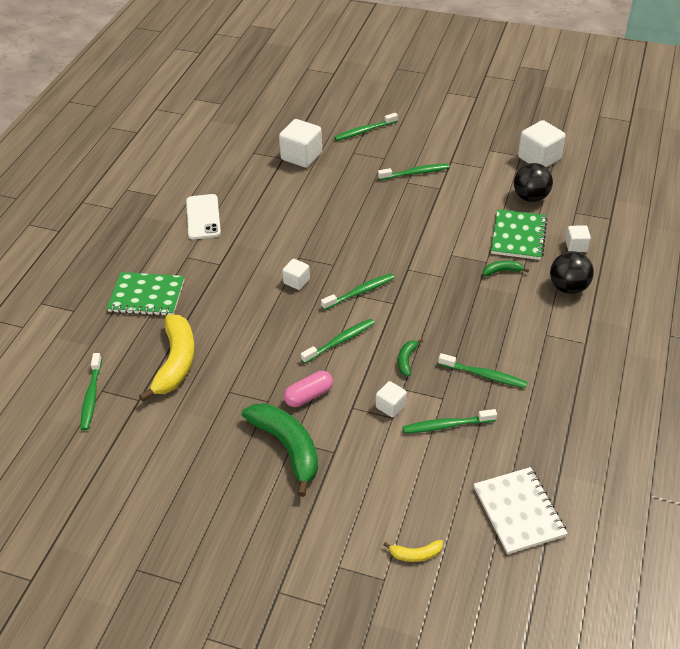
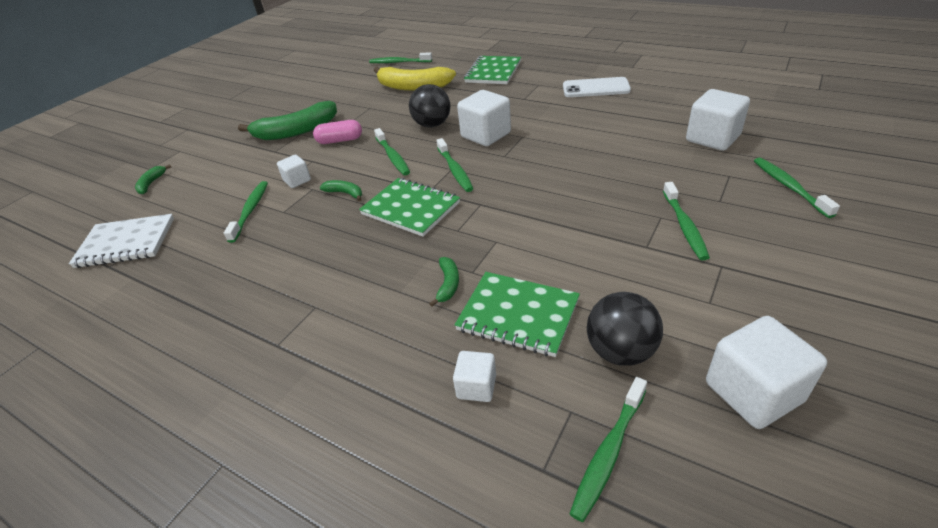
camera: 105 degrees right, 5 degrees down
white cube [282,259,310,290] -> white cube [457,90,511,146], size x1.81
pink capsule [284,371,333,407] -> pink capsule turned 75 degrees counterclockwise [313,120,362,144]
yellow banana [384,540,443,562] -> green banana [135,164,171,194]
green toothbrush [438,353,527,388] -> green toothbrush moved to [570,377,647,522]
black ball [550,251,594,294] -> black ball moved to [409,84,451,128]
none -> green notebook [359,178,460,237]

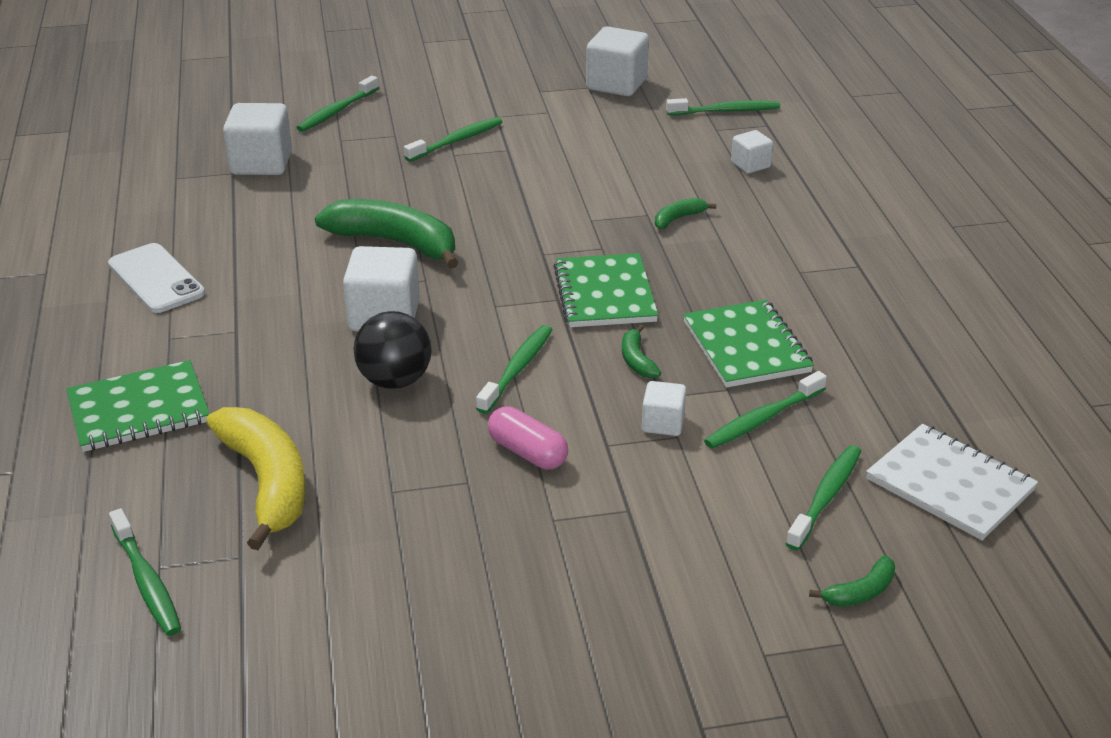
camera: 135 degrees left, 5 degrees down
green banana [238,101,337,140] -> green banana moved to [315,199,459,269]
green toothbrush [436,138,473,192] -> green toothbrush moved to [786,445,861,550]
green notebook [455,272,580,357] -> green notebook moved to [683,300,814,388]
black ball [587,292,663,366] -> none

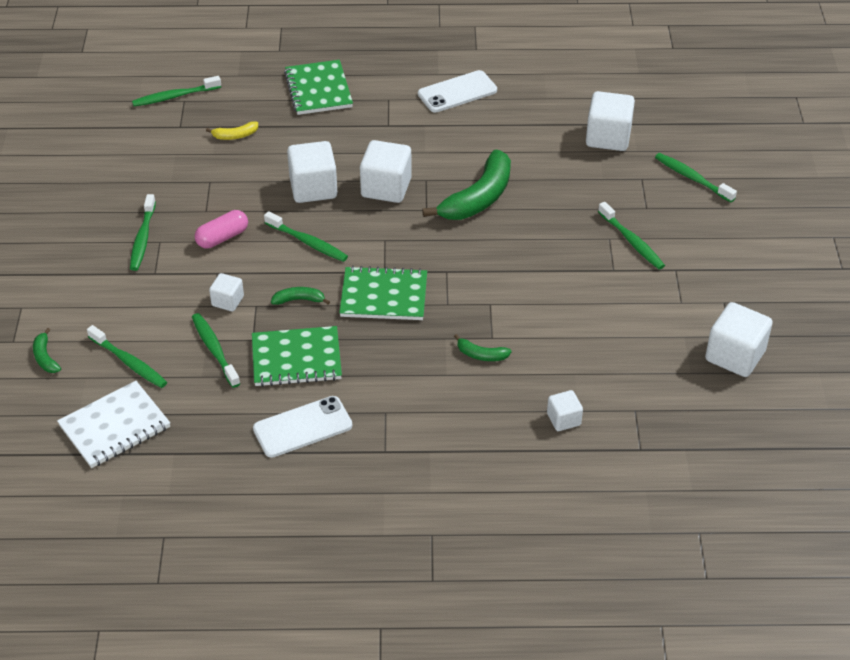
camera: 100 degrees right, 10 degrees up
yellow banana [206,407,306,550] -> yellow banana [206,121,258,140], size x0.45
black ball [353,311,432,389] -> white cube [287,141,338,203]
green banana [655,198,716,229] -> green banana turned 135 degrees clockwise [454,334,512,361]
green toothbrush [666,98,780,115] -> green toothbrush moved to [130,194,156,271]
none -> white phone [253,396,352,458]

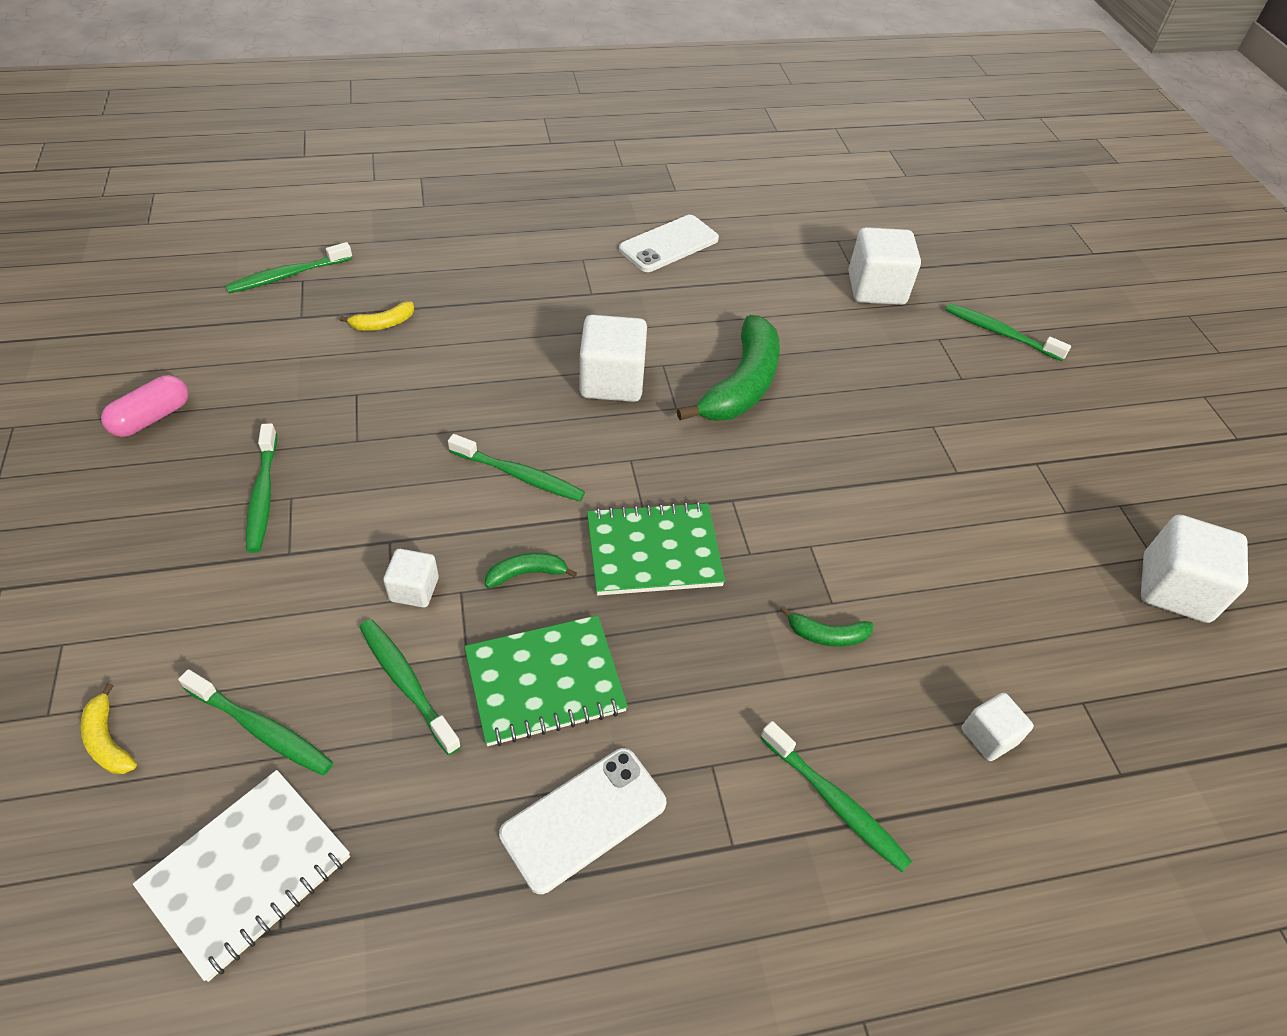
camera: 15 degrees left, 5 degrees up
green banana [33,328,61,373] -> yellow banana [80,683,137,774]
pink capsule [195,210,248,249] -> pink capsule moved to [101,375,188,437]
green notebook [284,60,353,115] -> none
white cube [287,141,338,203] -> none
green toothbrush [598,202,665,270] -> green toothbrush moved to [760,721,912,872]

